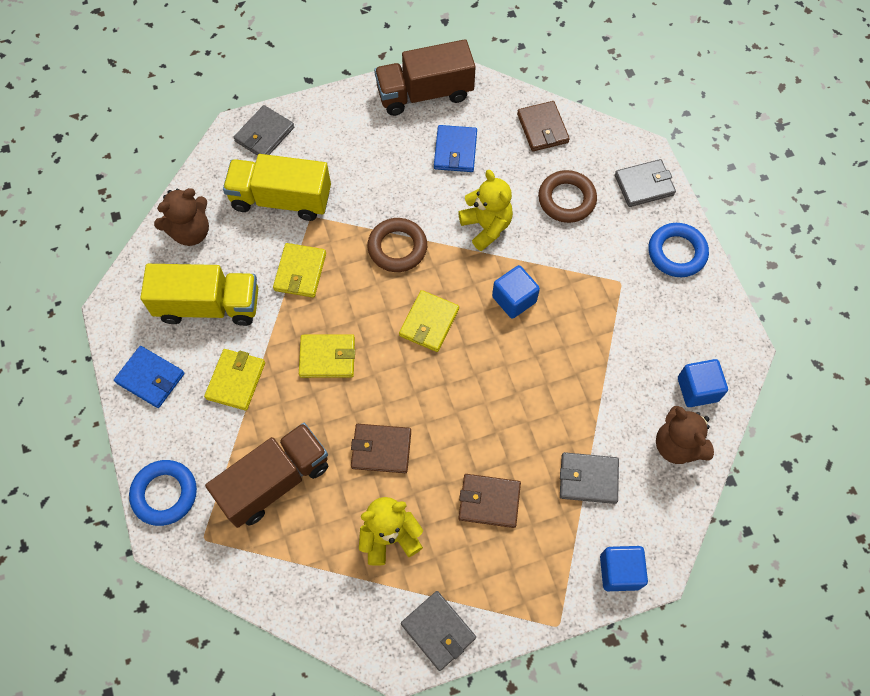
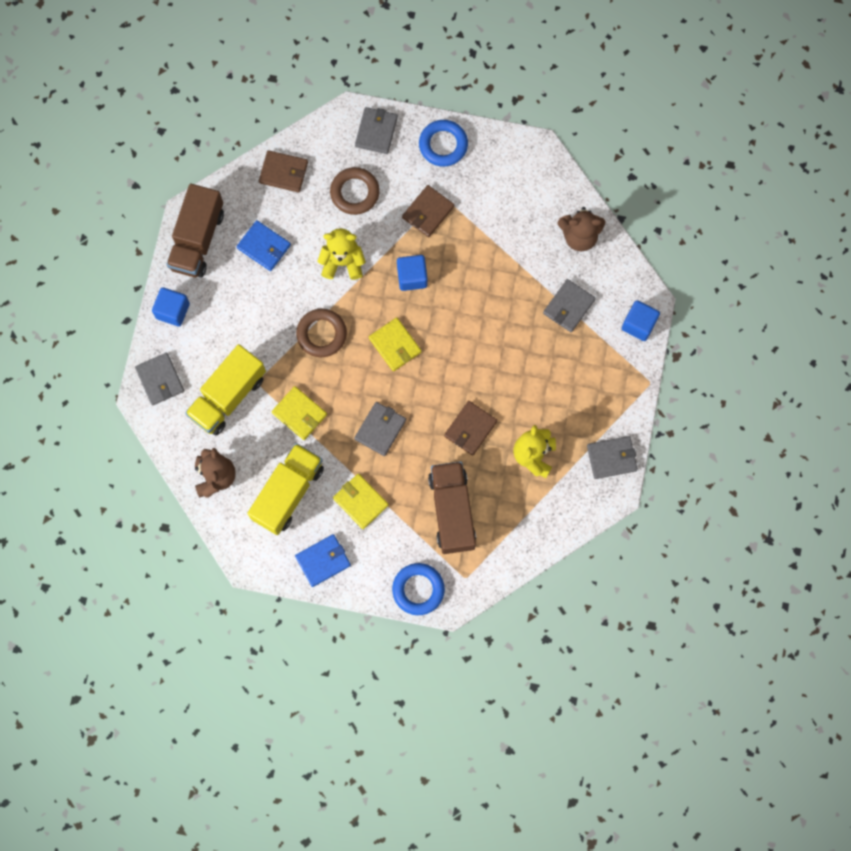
camera: 60 degrees left, 10 degrees up
yellow wallet [299,334,355,378] -> grey wallet [354,402,406,456]
brown wallet [458,474,521,528] -> brown wallet moved to [402,185,454,237]
blue cube [678,359,728,407] -> blue cube moved to [152,287,190,327]

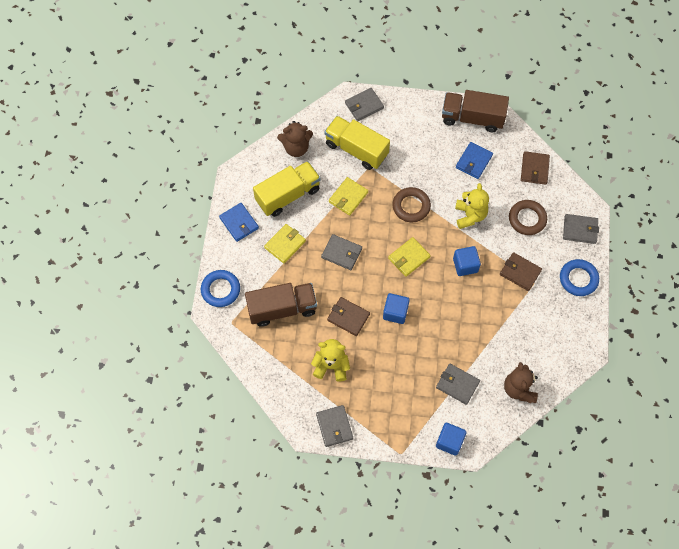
camera: 85 degrees right, 10 degrees down
blue cube [152,287,190,327] -> blue cube moved to [383,293,410,324]
yellow truck [247,443,324,535] -> yellow truck turned 60 degrees counterclockwise [253,161,321,217]

